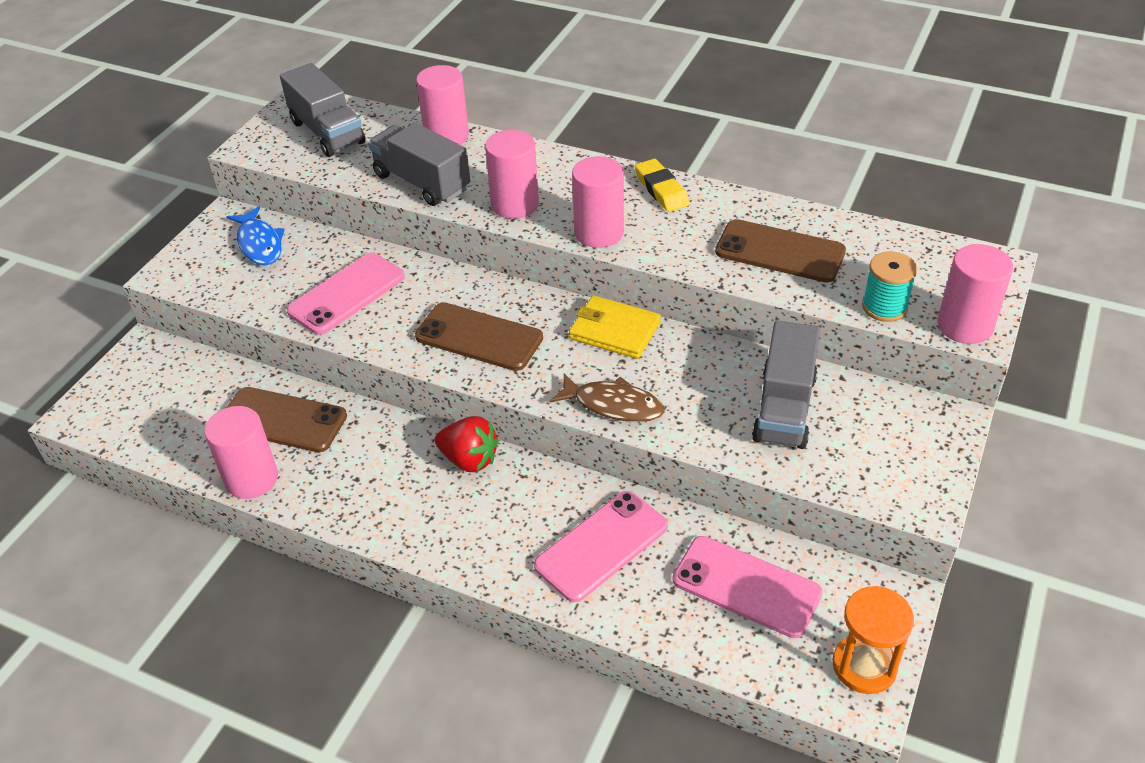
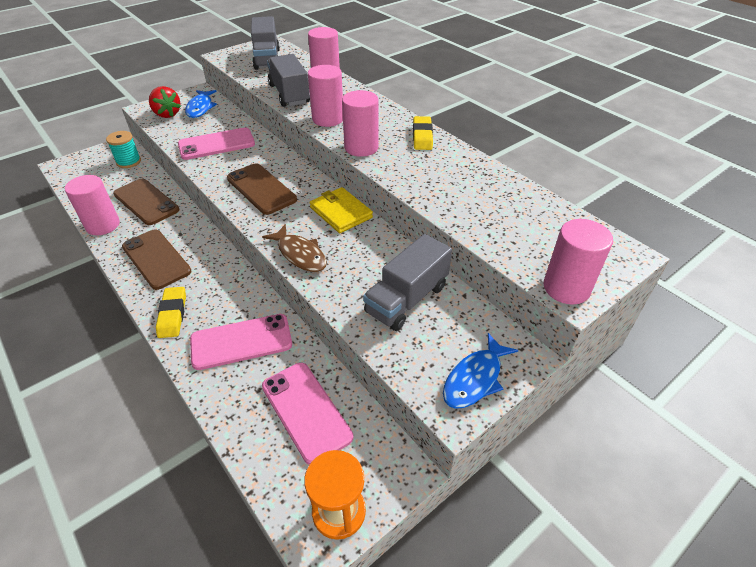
camera: 25 degrees right, 0 degrees up
red strawberry [435,416,499,472] -> red strawberry moved to [149,86,181,118]
brown phone [715,219,846,282] -> brown phone moved to [122,229,191,290]
turquoise spool [862,252,917,322] -> turquoise spool moved to [106,131,141,168]
none -> yellow eraser [156,287,186,338]
none -> blue fish [443,333,519,409]

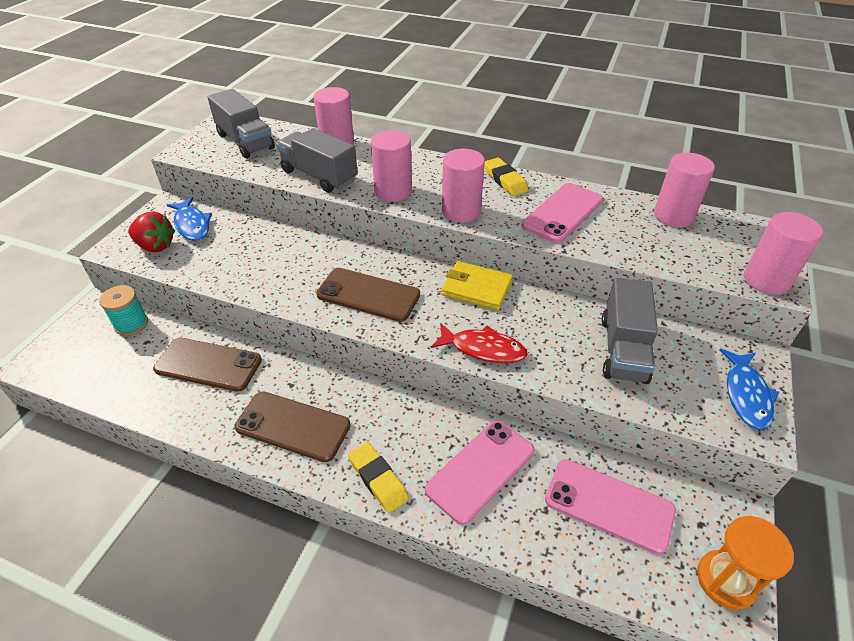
camera: 30 degrees left, 0 degrees up
pink cylinder [65,175,120,235] -> pink cylinder moved to [654,153,715,227]
pink phone [178,128,255,160] -> pink phone moved to [522,183,603,243]
brown fish [262,224,327,272] -> red fish [431,323,528,363]

